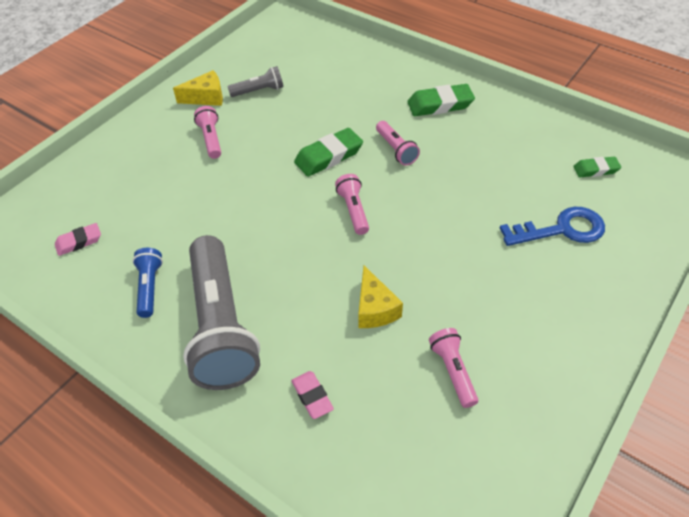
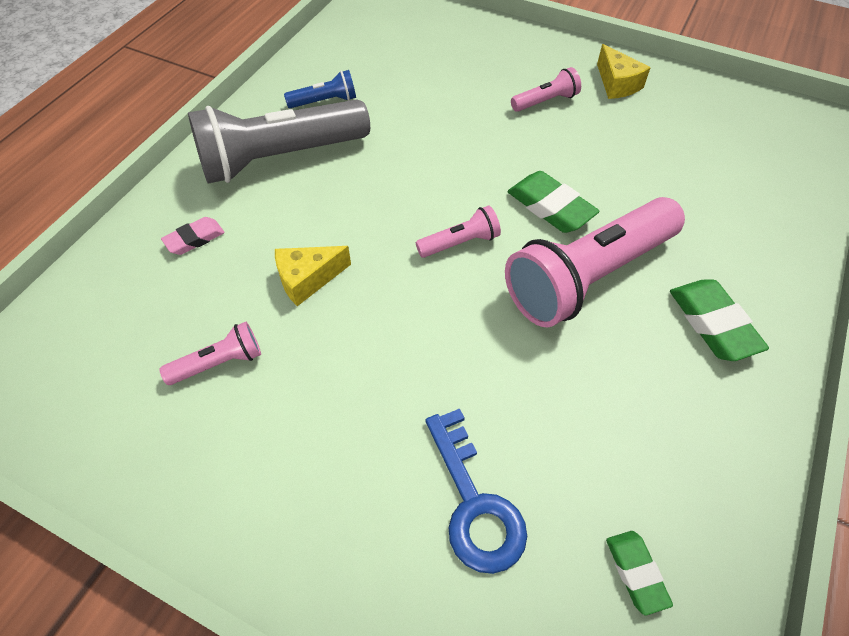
camera: 80 degrees right, 5 degrees up
pink eraser [55,223,101,256] -> none
grey flashlight [227,66,283,97] -> none
pink flashlight [376,121,420,166] -> pink flashlight [505,197,685,328], size x2.26

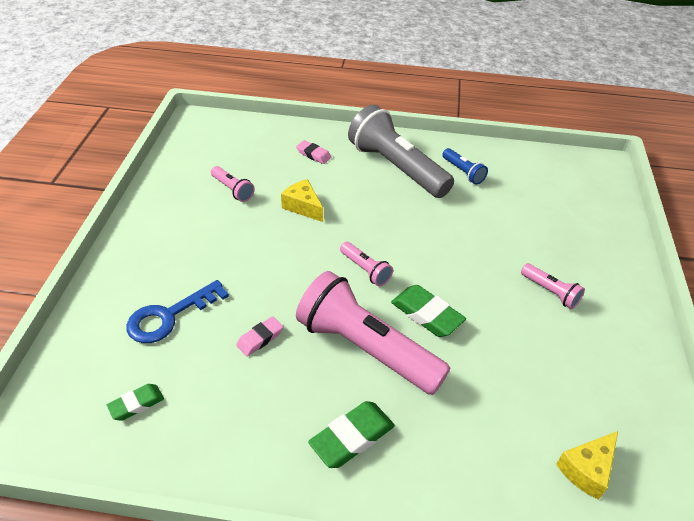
camera: 70 degrees right, 10 degrees down
green eraser [508,171,600,233] -> green eraser turned 75 degrees counterclockwise [391,285,466,337]
yellow cheese [597,44,651,99] -> yellow cheese moved to [556,431,618,500]
none -> pink eraser [236,316,283,356]

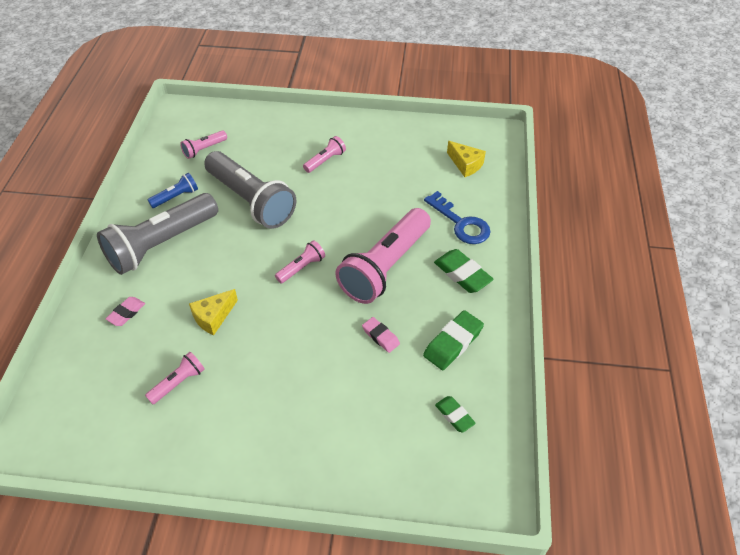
camera: 90 degrees left, 5 degrees up
blue key [126,280,229,343] -> blue key moved to [424,191,491,244]
green eraser [391,285,466,337] -> green eraser moved to [423,310,484,370]
none -> pink flashlight [180,130,227,159]
none -> grey flashlight [204,151,296,229]

